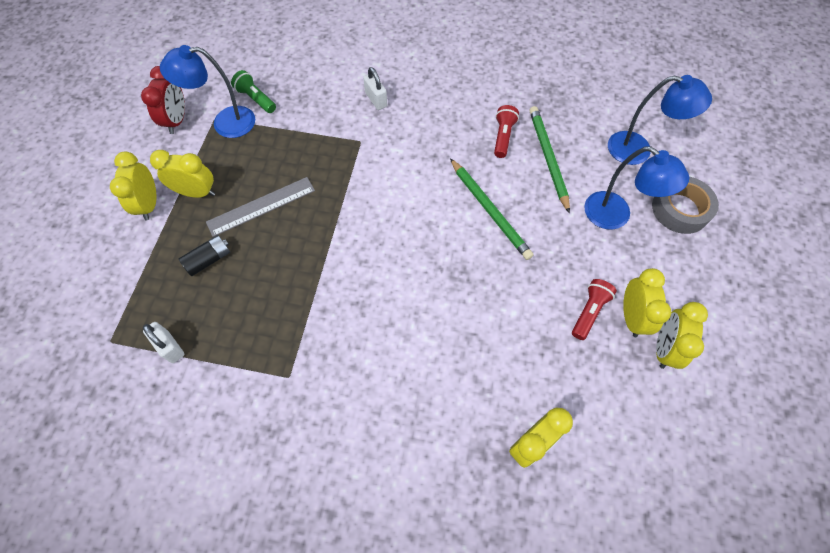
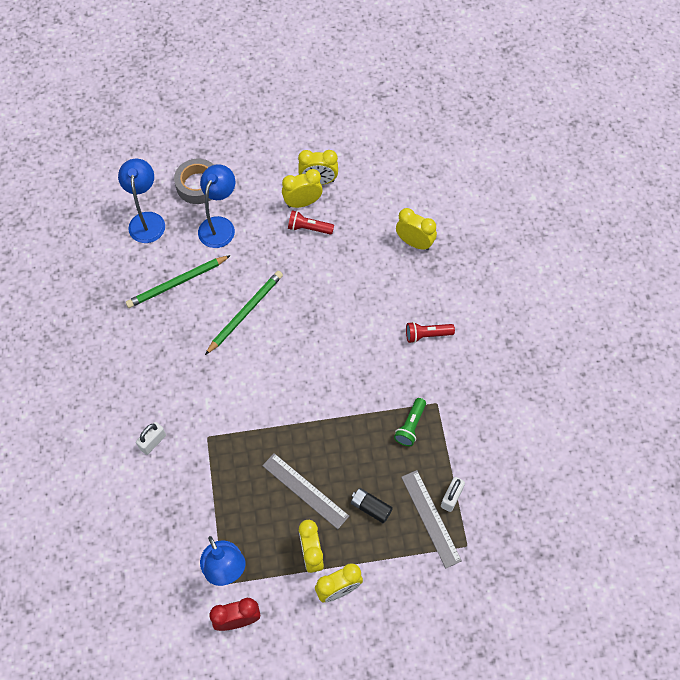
camera: 110 degrees left, 0 degrees up
green flashlight [231,70,276,113] -> green flashlight moved to [394,398,426,446]
red flashlight [494,105,519,158] -> red flashlight moved to [406,322,455,343]
none -> grey ruler [401,470,462,568]

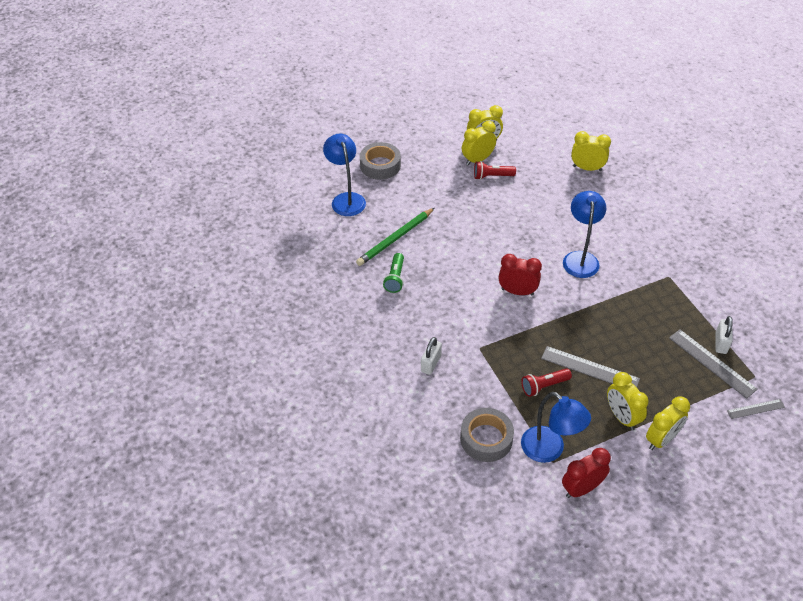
camera: 15 degrees left, 15 degrees down
blue lamp [198,164,235,248] -> blue lamp moved to [563,191,606,278]
green pencil [205,271,283,355] -> none
black battery [351,488,393,523] -> none
green flashlight [394,398,426,446] -> green flashlight moved to [383,253,404,293]
red flashlight [406,322,455,343] -> red flashlight moved to [521,368,572,397]
none -> grey tape [460,408,514,462]
none -> red clock [498,254,542,296]
none -> grey ruler [727,399,785,419]

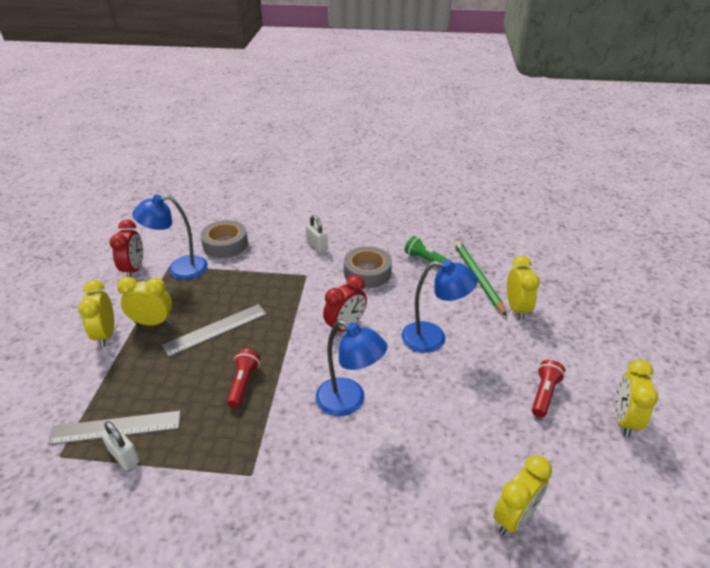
camera: 120 degrees right, 10 degrees down
blue lamp [323,133,366,216] -> blue lamp moved to [402,260,478,353]
grey tape [360,142,401,180] -> grey tape moved to [344,246,392,288]
yellow clock [462,121,496,165] -> yellow clock moved to [507,256,540,320]
red flashlight [521,368,572,397] -> red flashlight moved to [227,349,260,408]
grey ruler [727,399,785,419] -> none

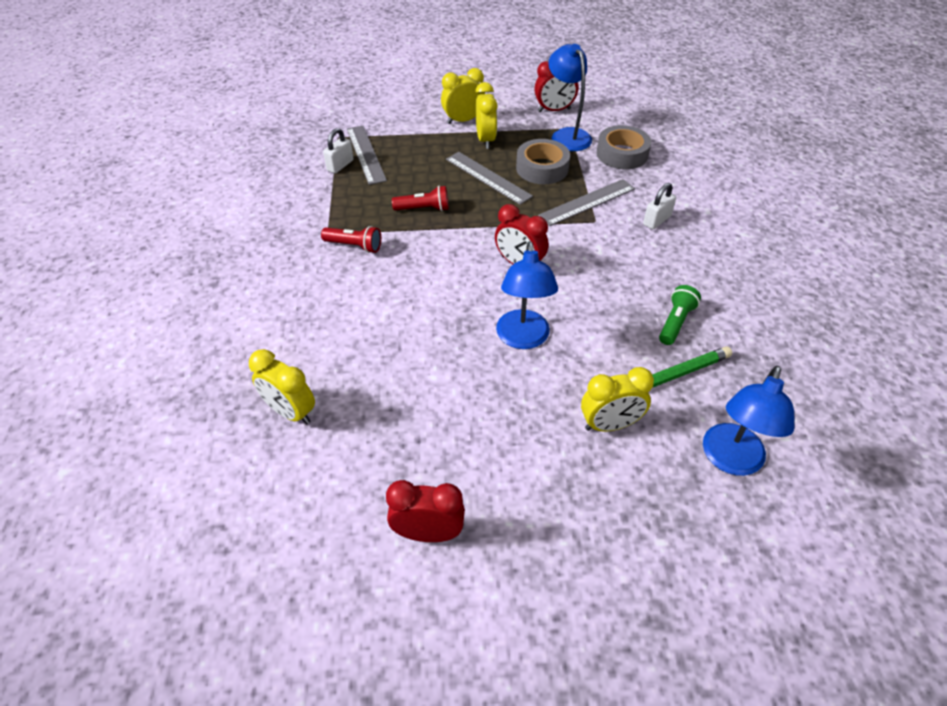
camera: 80 degrees right, 10 degrees up
blue lamp [316,320,387,416] -> blue lamp moved to [703,366,794,476]
grey tape [344,246,392,288] -> grey tape moved to [516,139,570,184]
red flashlight [532,360,565,418] -> red flashlight moved to [321,226,381,253]
yellow clock [615,359,658,437] -> red clock [386,480,465,542]
none -> grey ruler [538,179,635,226]

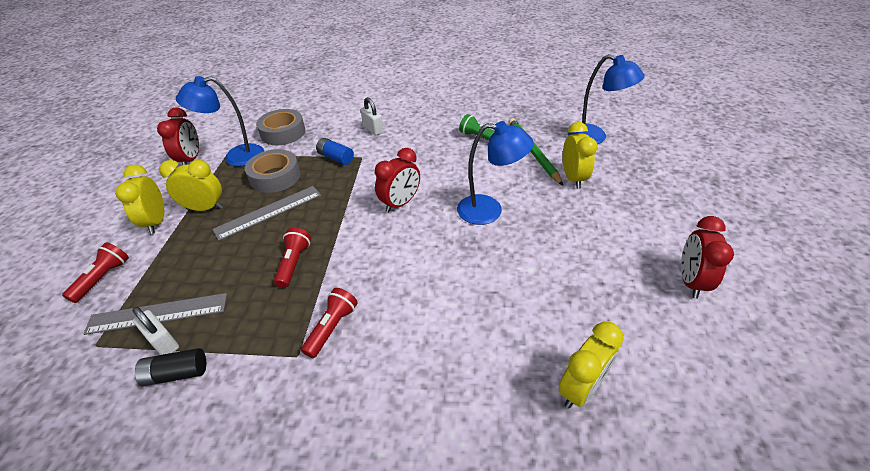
camera: 80 degrees left, 5 degrees down
grey ruler [538,179,635,226] -> blue battery [316,138,354,165]
none -> red flashlight [62,242,129,303]
none -> black battery [135,348,206,387]

